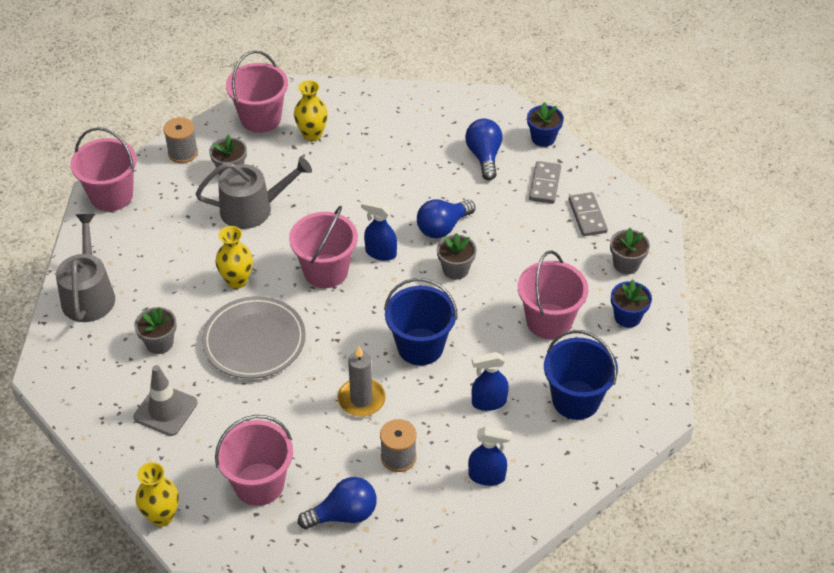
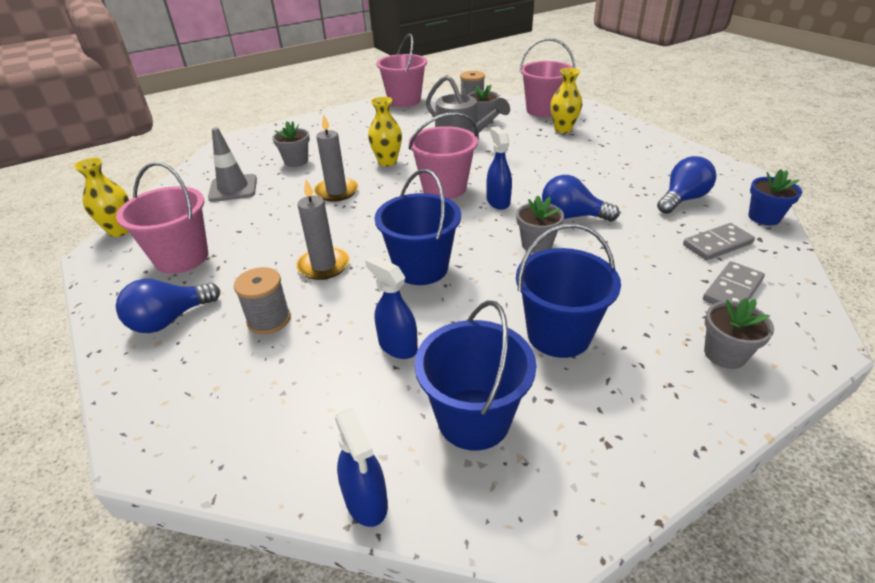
camera: 55 degrees right, 10 degrees down
grey watering can [56,214,115,322] -> none
grey plate [202,296,306,379] -> grey candle [314,114,358,202]
blue light bulb [298,477,377,529] -> blue light bulb turned 105 degrees clockwise [116,279,220,333]
blue spray bottle [468,426,511,486] -> blue spray bottle moved to [335,408,388,527]
pink bucket [518,251,588,339] -> blue bucket [516,223,621,358]
blue flower pot [611,280,652,328] -> none

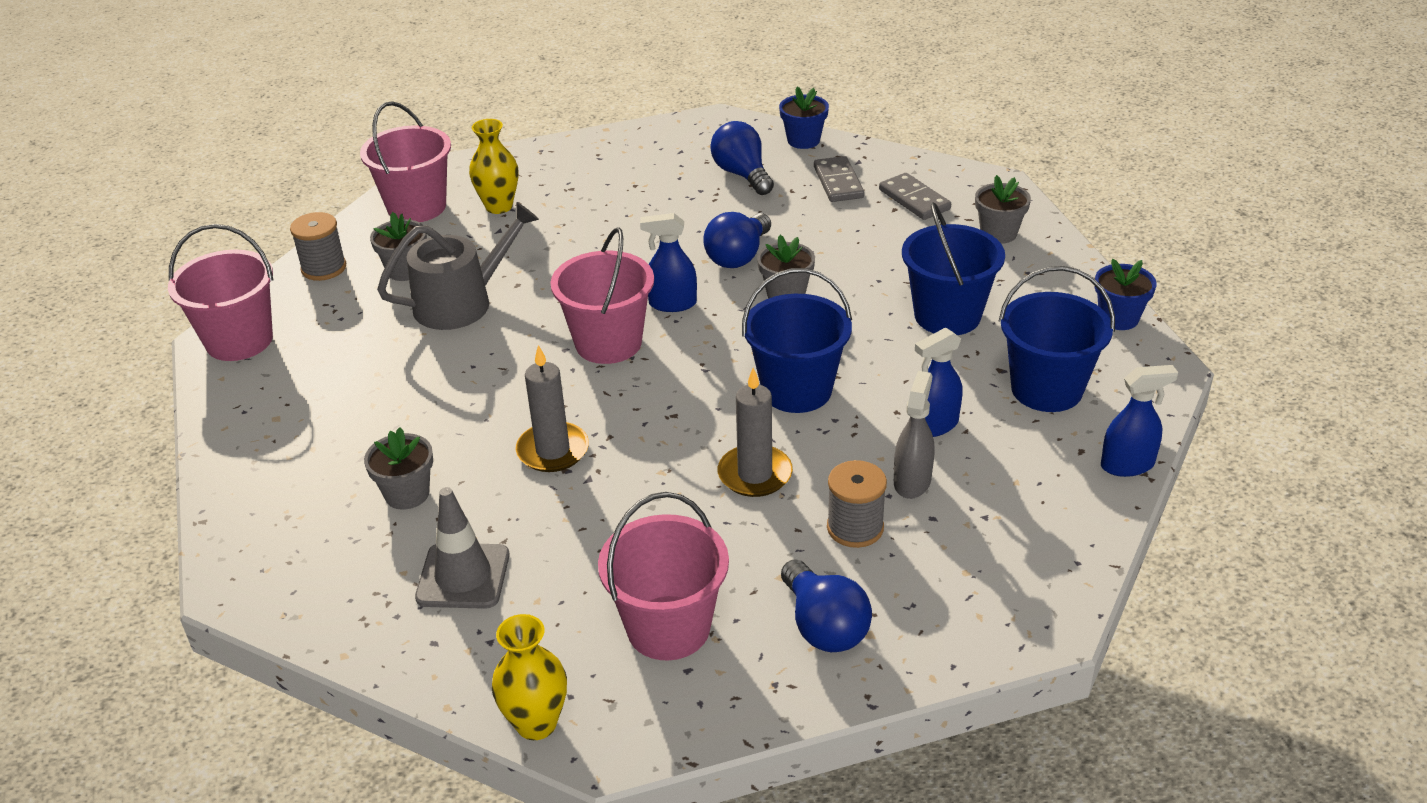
camera: 75 degrees left, 0 degrees up
yellow vase [368,97,402,166] -> none
none -> grey spray bottle [894,371,934,499]
none -> blue flower pot [1095,259,1157,330]

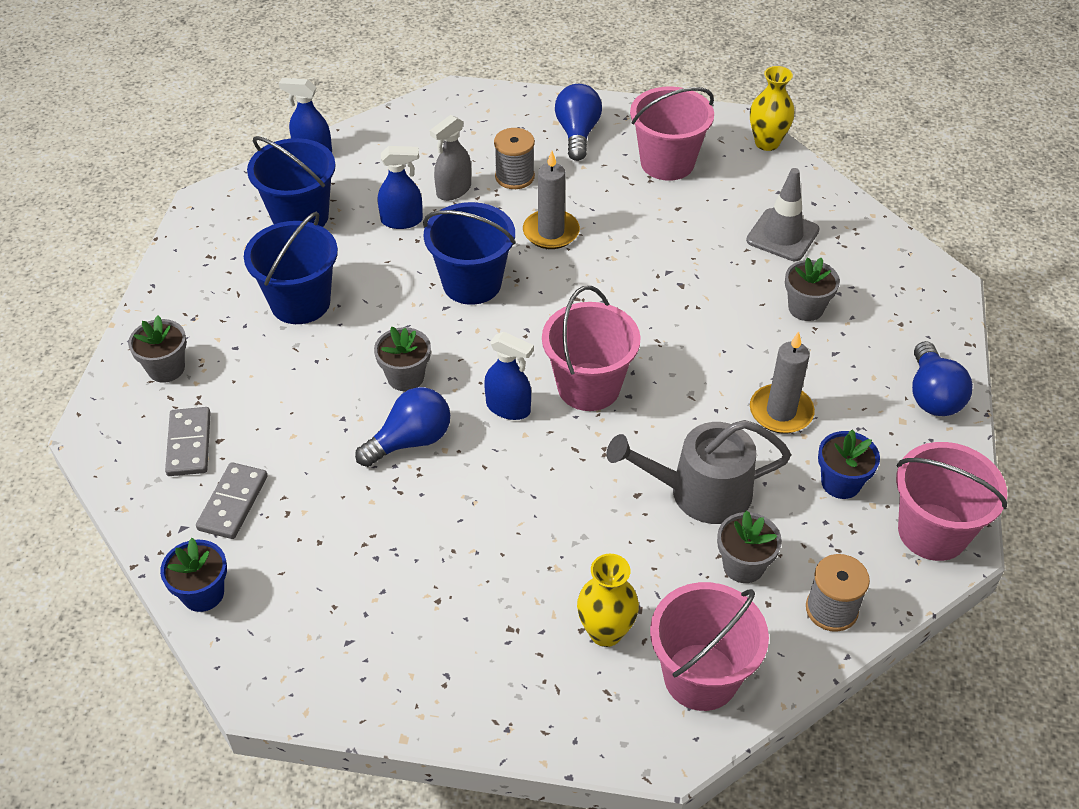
camera: 155 degrees left, 10 degrees up
grey candle [515,345,589,472] -> grey candle moved to [750,332,815,434]
blue light bulb [710,121,774,195] -> blue light bulb moved to [912,341,973,416]
blue flower pot [1095,259,1157,330] -> blue flower pot moved to [818,429,880,499]

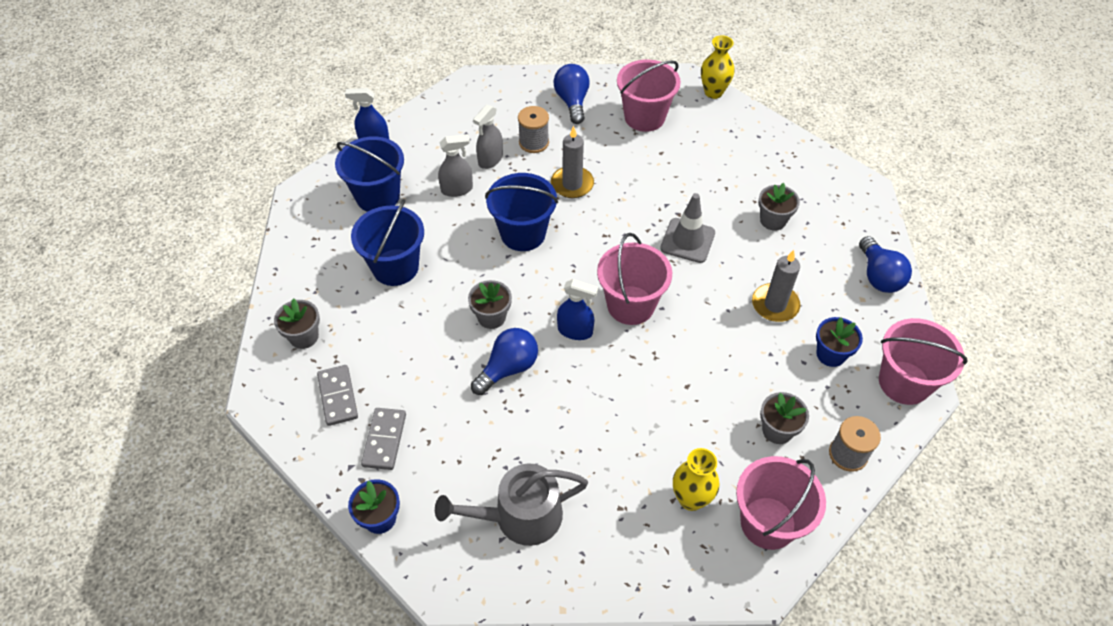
camera: 10 degrees left, 5 degrees up
blue spray bottle [378,146,423,229] -> grey spray bottle [438,134,473,197]
grey watering can [607,420,791,524] -> grey watering can moved to [435,463,588,546]
grey traffic cone [746,168,820,261] -> grey traffic cone moved to [660,193,715,263]

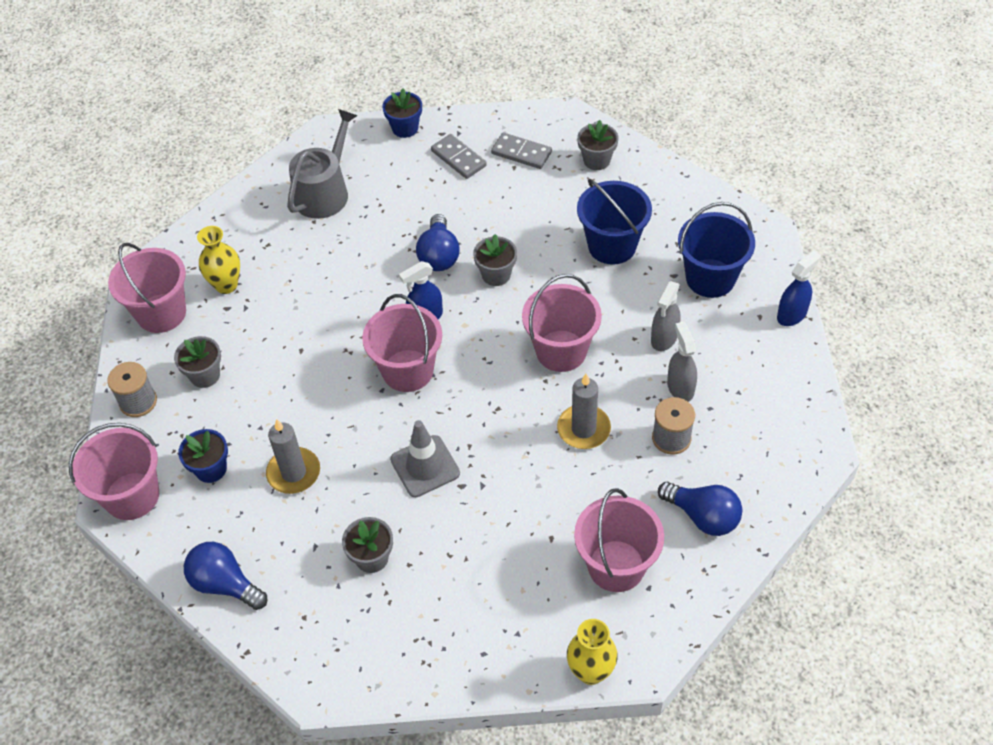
camera: 135 degrees right, 0 degrees up
blue bucket [485,173,558,251] -> pink bucket [522,274,602,372]

